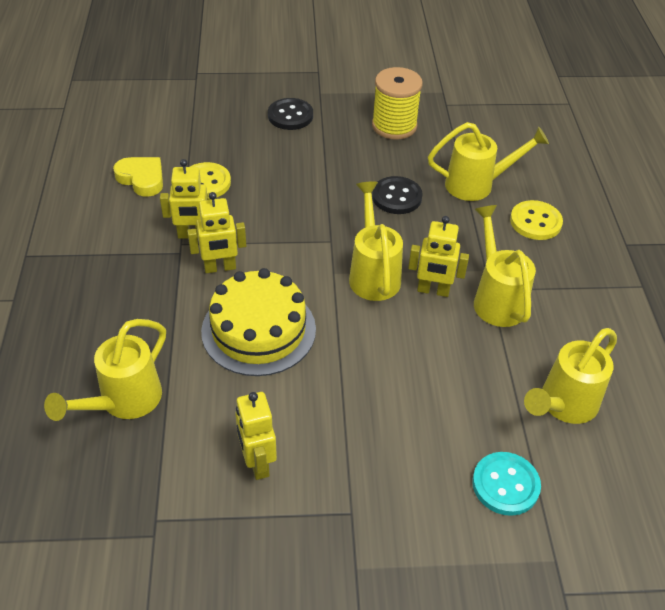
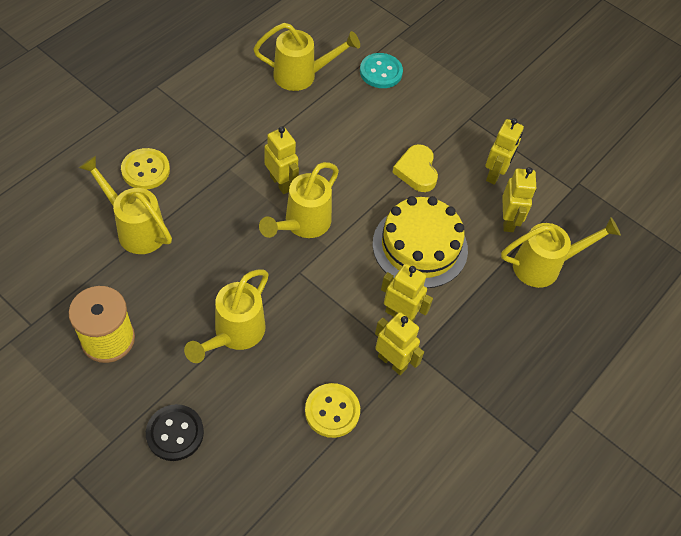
camera: 140 degrees left, 10 degrees up
yellow heart [113,157,163,197] -> yellow heart moved to [392,144,438,192]
black button [372,176,423,214] -> none
yellow watering can [474,205,536,327] -> yellow watering can moved to [184,269,269,363]
none -> yellow robot [502,167,536,232]

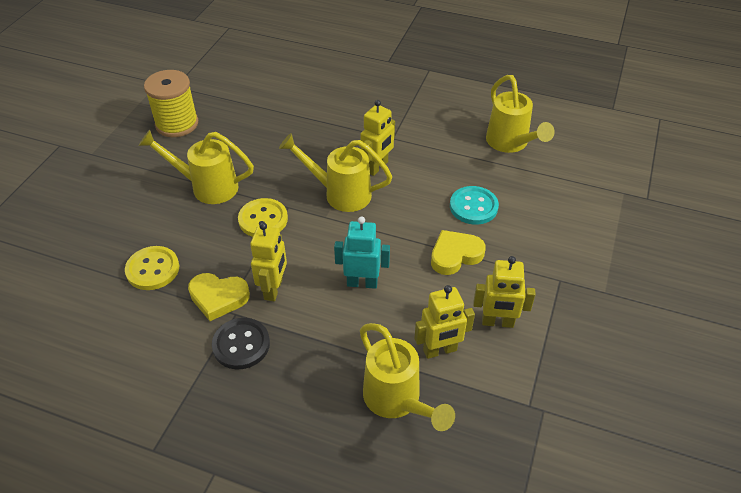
camera: 75 degrees right, 10 degrees down
yellow watering can [79,156,172,254] -> none
yellow button [121,148,170,190] -> yellow button moved to [238,198,288,237]
black button [146,404,204,461] -> black button moved to [212,318,270,370]
turquoise button [360,53,403,88] -> turquoise button moved to [450,186,499,225]
yellow cake [373,196,468,288] -> turquoise robot [334,217,390,289]
yellow robot [375,312,424,375] -> yellow heart [188,273,250,321]

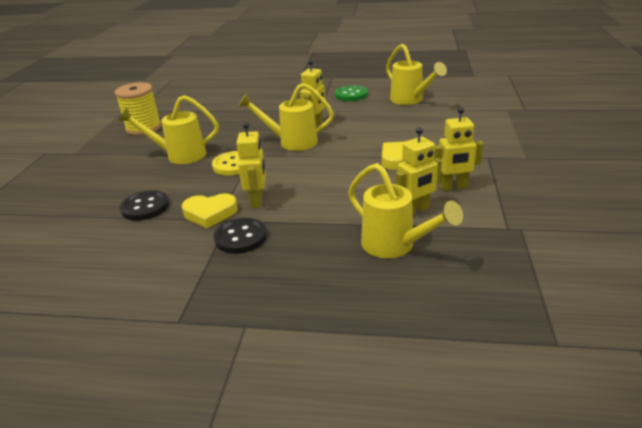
camera: 10 degrees left, 15 degrees down
yellow button [125,246,179,290] -> black button [120,190,169,221]
turquoise robot [334,217,390,289] -> none
turquoise button [450,186,499,225] -> none
none -> green button [335,85,368,101]

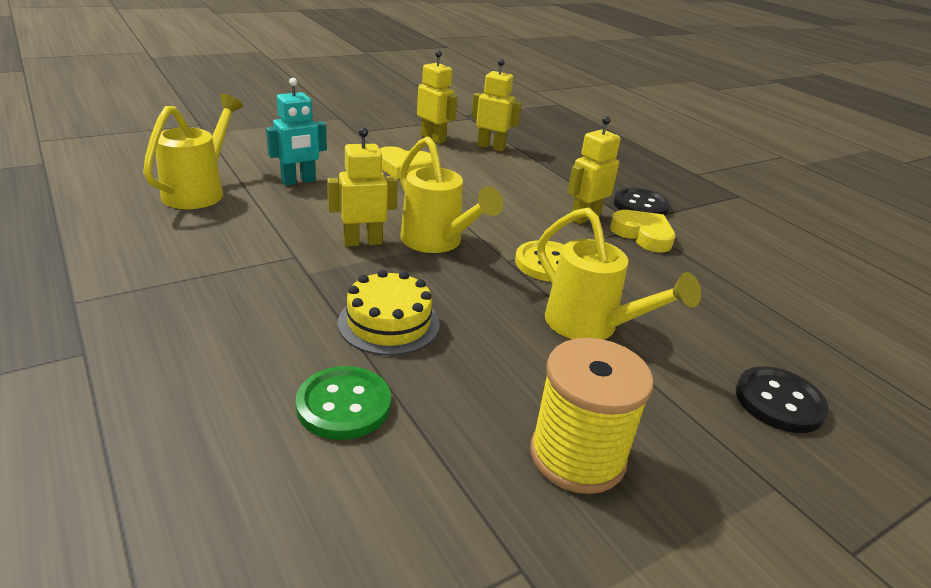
camera: 135 degrees left, 0 degrees up
black button [120,190,169,221] -> black button moved to [736,366,829,433]
green button [335,85,368,101] -> green button moved to [295,366,391,440]
yellow watering can [348,163,463,258] -> none
none -> turquoise robot [266,78,327,186]
none -> yellow cake [338,269,440,355]

